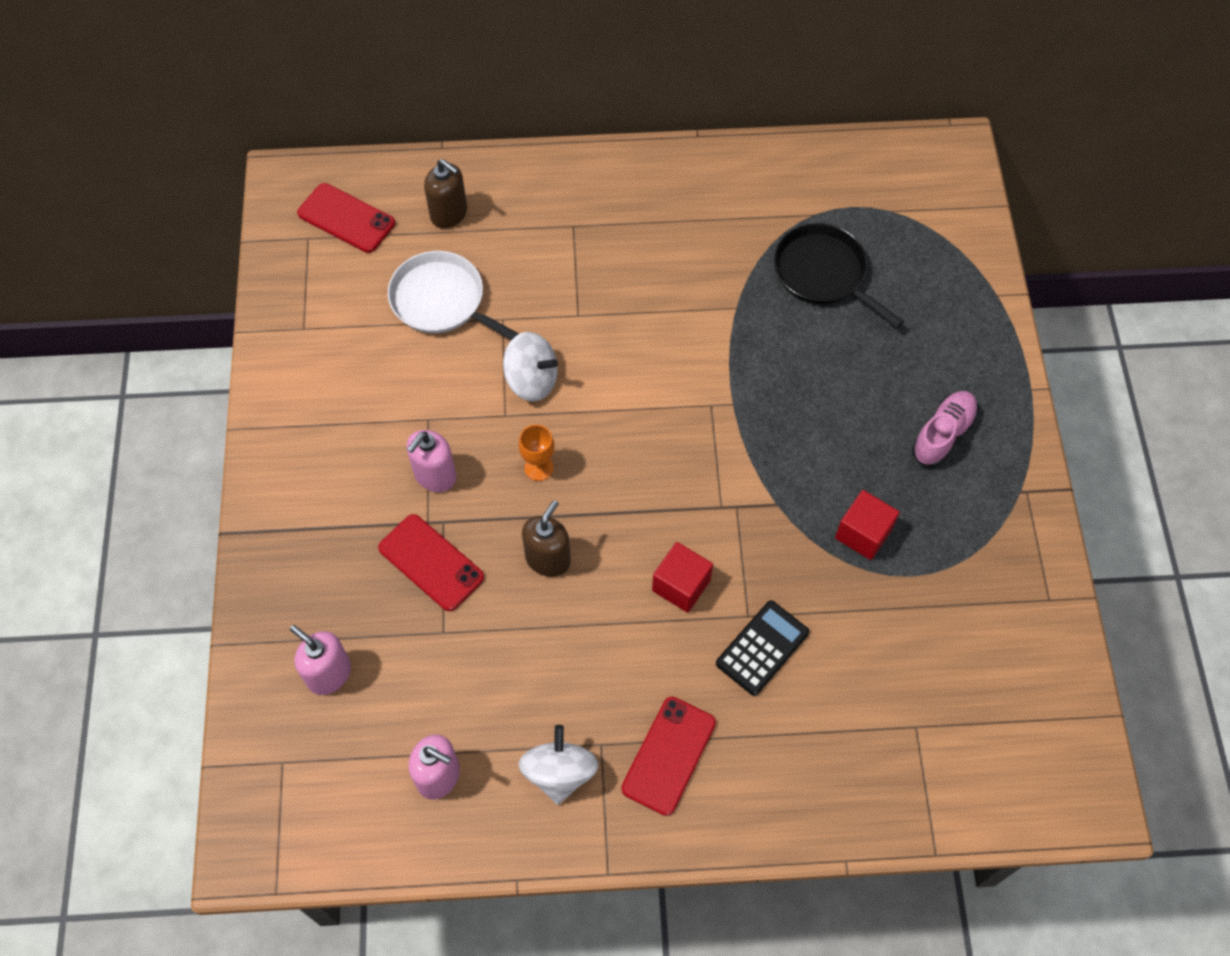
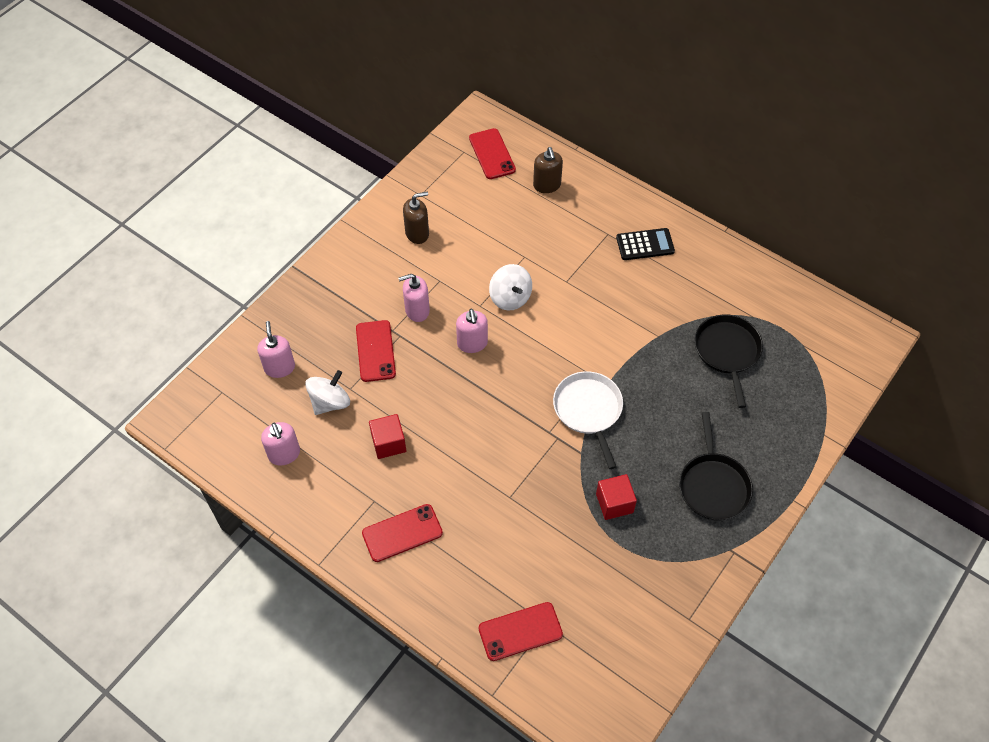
camera: 40 degrees right, 5 degrees down
white pan [388,251,519,340] -> white pan moved to [553,371,623,469]
orange goblet [519,425,554,481] -> pink soap dispenser [456,309,488,353]
white spinning top [519,725,599,805] -> white spinning top moved to [305,370,350,415]
brown soap dispenser [522,500,571,577] -> brown soap dispenser moved to [403,192,429,244]
red cube [652,542,713,613] -> red cube moved to [369,414,406,459]
black calculator [716,600,809,696] -> black calculator moved to [616,228,675,260]
pink shoe [912,391,978,467] -> black pan [679,412,753,521]
none -> red phone [479,602,563,661]

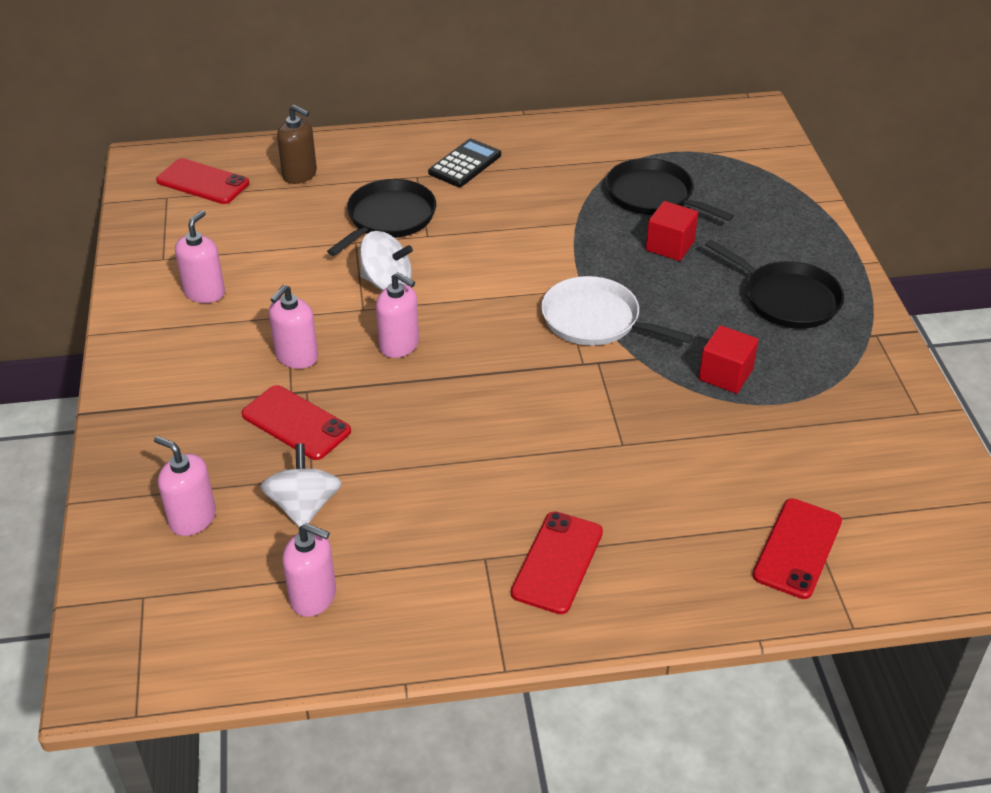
camera: 45 degrees left, 15 degrees down
red cube [369,414,406,459] -> red cube moved to [646,201,698,261]
brown soap dispenser [403,192,429,244] -> pink soap dispenser [175,210,225,303]
none -> black pan [327,179,436,256]

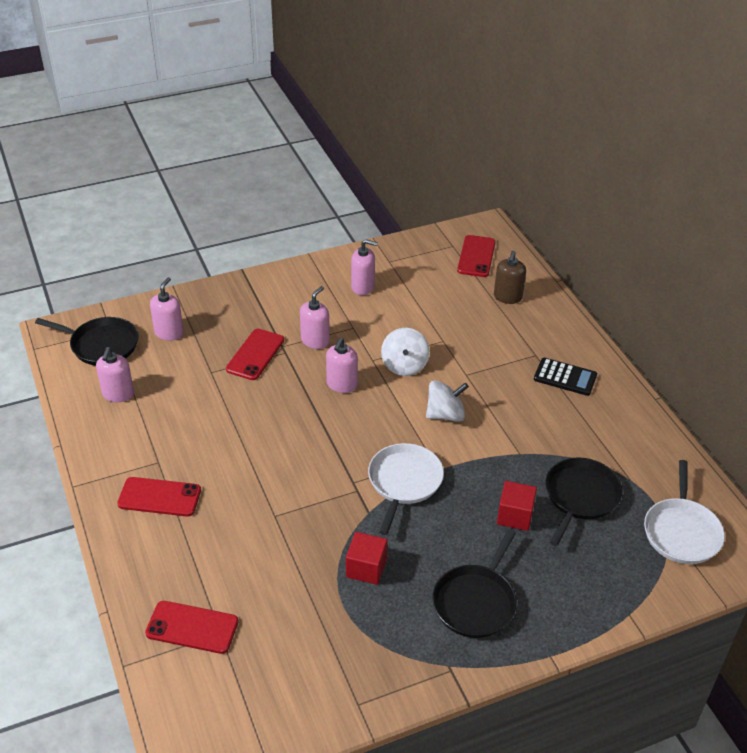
camera: 75 degrees right, 0 degrees up
white spinning top [260,444,342,527] -> white spinning top moved to [426,380,469,422]
pink soap dispenser [269,285,318,369] -> pink soap dispenser turned 105 degrees clockwise [300,286,330,349]
black pan [327,179,436,256] -> black pan moved to [35,317,138,366]
none -> white pan [644,460,725,564]

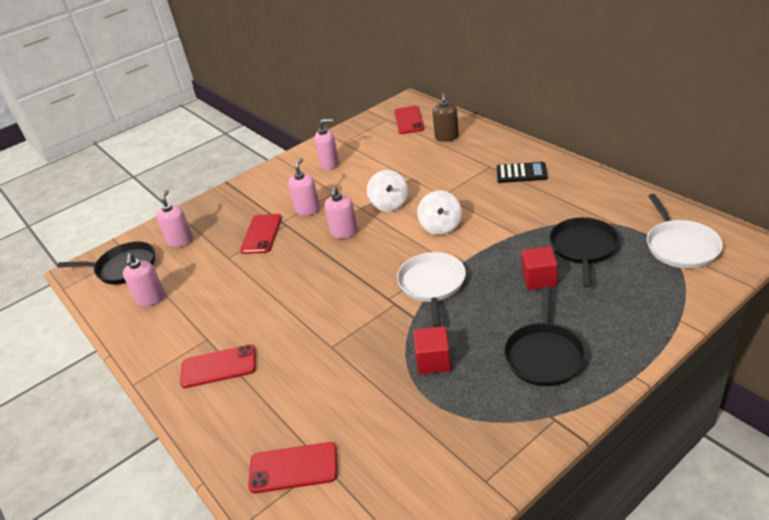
camera: 10 degrees left, 5 degrees down
white spinning top [426,380,469,422] -> white spinning top turned 120 degrees clockwise [417,191,462,235]

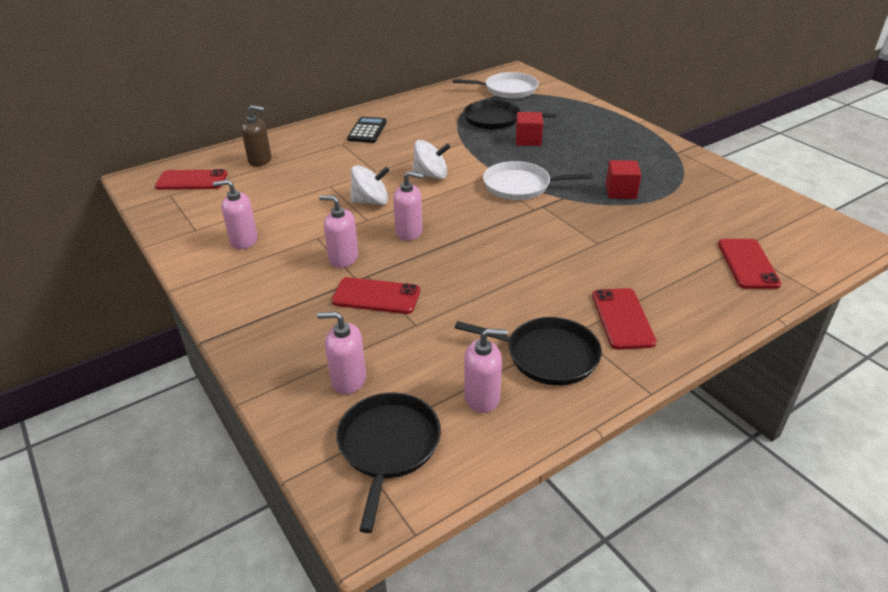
camera: 90 degrees left, 0 degrees up
pink soap dispenser [314,119,339,170] -> pink soap dispenser turned 90 degrees counterclockwise [213,180,258,249]
black pan [504,287,587,386] -> black pan moved to [455,317,602,385]

